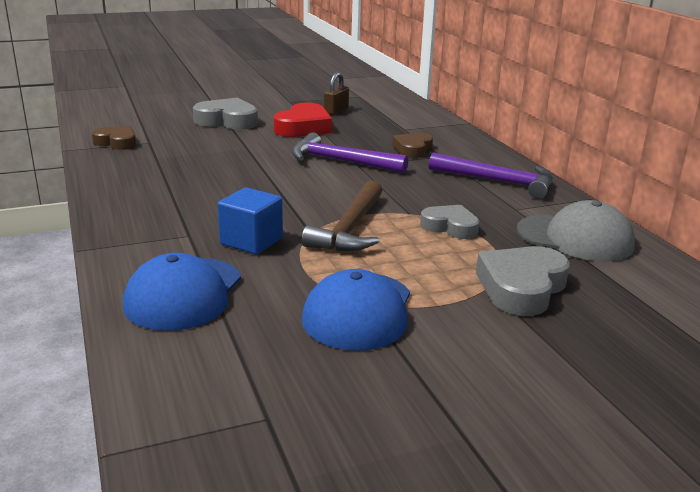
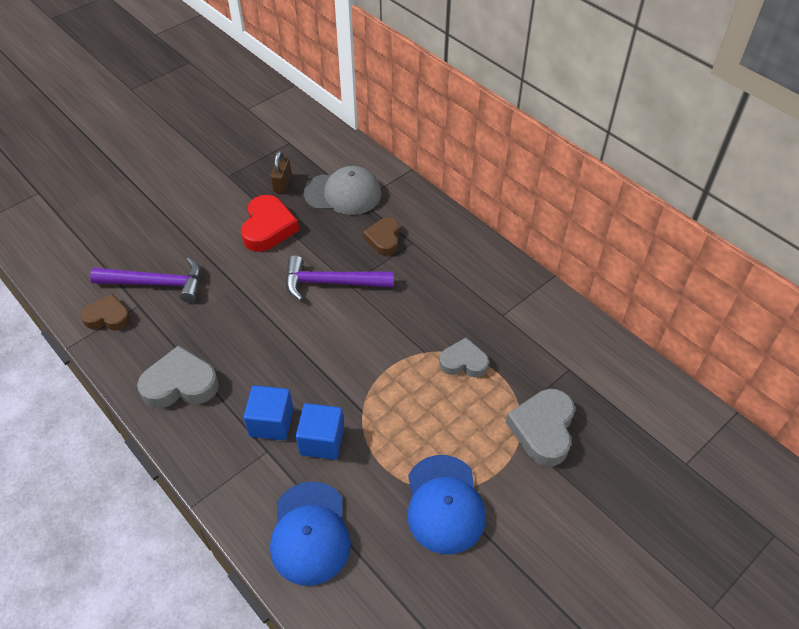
camera: 20 degrees left, 25 degrees up
grey heart [193,98,258,130] -> grey heart moved to [137,345,219,408]
brown hammer [302,180,383,251] -> none
purple hammer [429,153,553,199] -> purple hammer moved to [90,257,201,303]
grey cap [516,200,635,262] -> grey cap moved to [304,166,382,215]
none -> blue cube [243,385,293,440]

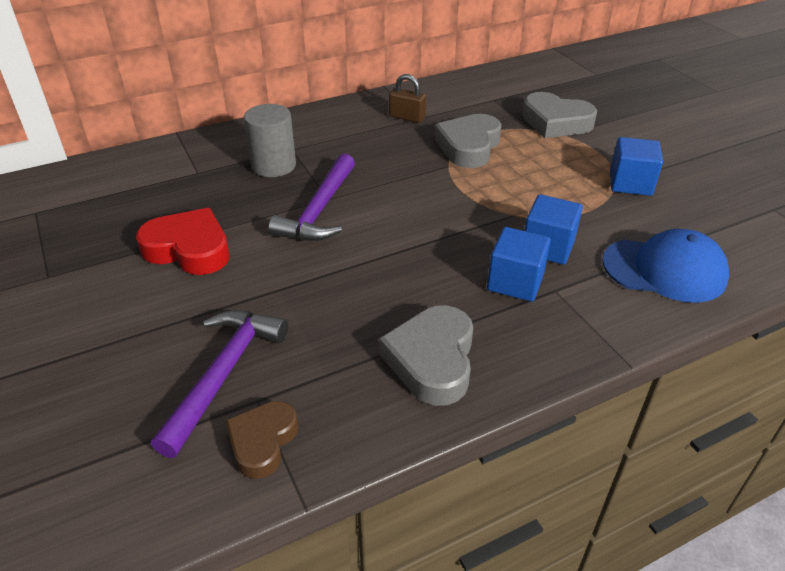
camera: 75 degrees left, 10 degrees down
brown padlock [271,151,292,193] -> brown padlock moved to [389,74,426,123]
grey cap [304,166,382,215] -> none
brown heart [363,217,399,256] -> grey cylinder [244,104,296,177]
blue cap [407,455,486,554] -> blue cube [610,137,663,196]
grey heart [439,338,489,377] -> grey heart [434,114,502,168], size x1.53

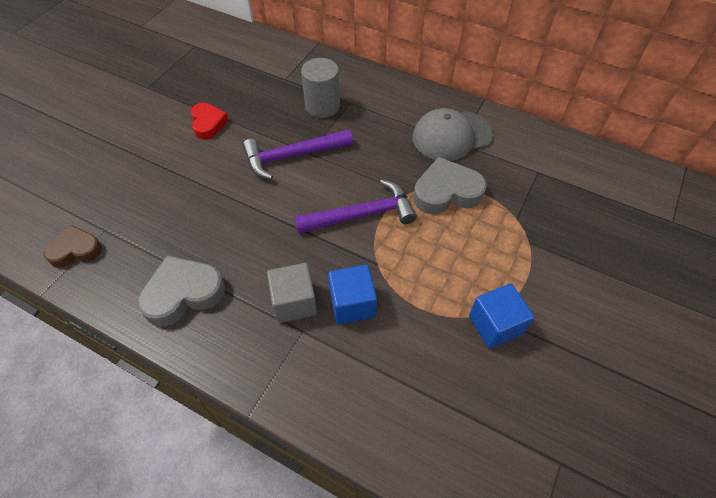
camera: 55 degrees right, 15 degrees up
red heart [136,208,230,275] -> red heart [191,103,229,139], size x0.66
purple hammer [151,310,288,458] -> purple hammer moved to [295,179,417,234]
brown padlock [389,74,426,123] -> grey cap [413,108,493,161]
blue cube [487,227,551,302] -> grey cube [267,263,317,323]
grey heart [522,92,597,138] -> none
blue cap [602,229,729,303] -> none

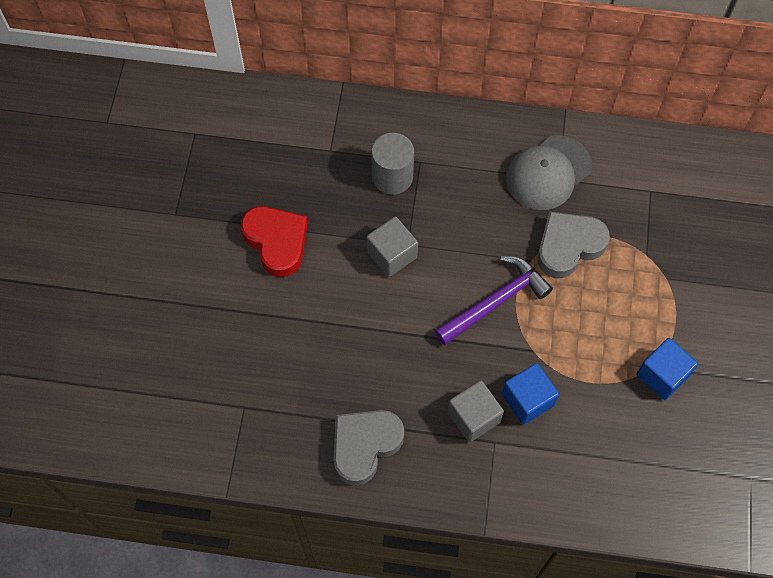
camera: 20 degrees left, 10 degrees up
brown heart [43,225,102,268] -> none
red heart [191,103,229,139] -> red heart [241,206,308,277], size x1.53
purple hammer [243,130,353,179] -> grey cube [366,216,418,277]

